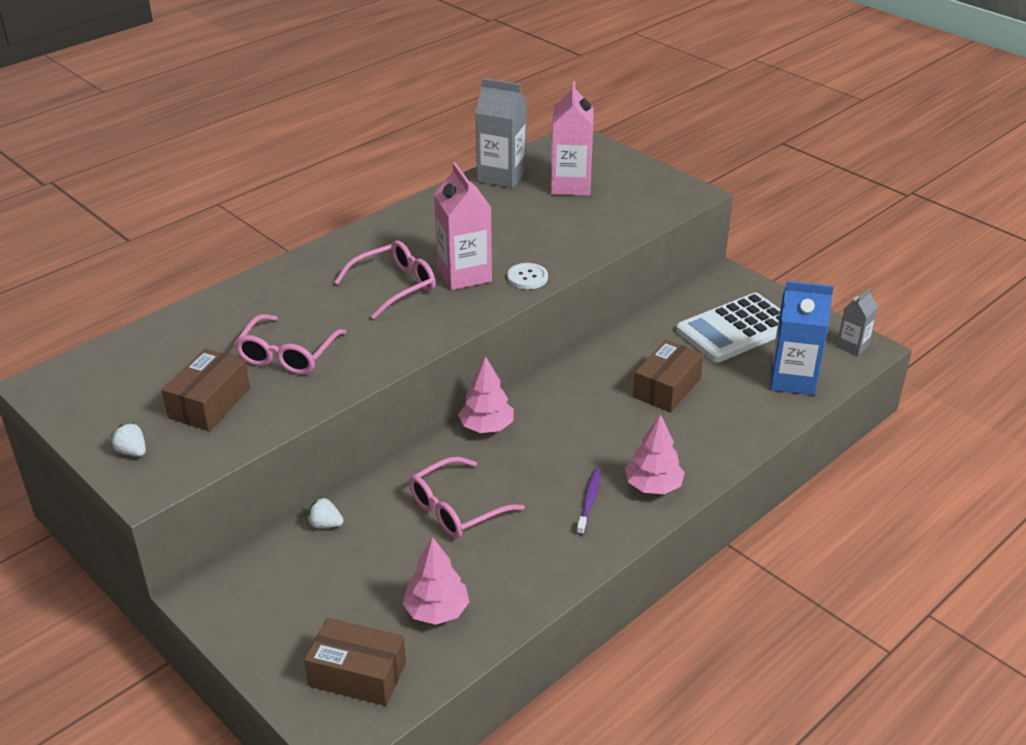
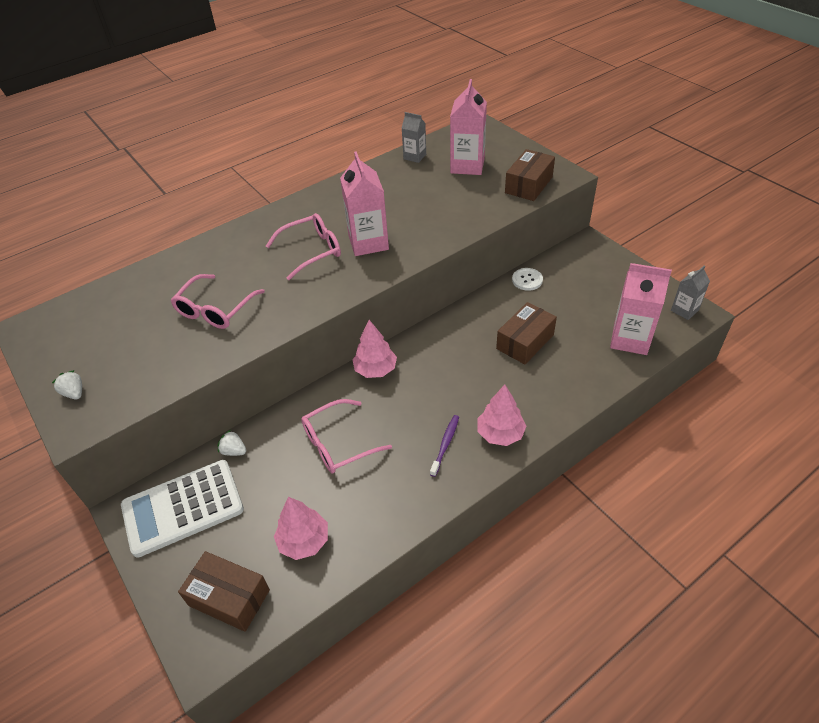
camera: 10 degrees right, 10 degrees up
brown box [162,349,250,431] -> brown box moved to [505,149,555,201]
grey carton [475,78,527,188] -> grey carton [402,112,426,163], size x0.57
white button [507,263,548,289] -> white button moved to [512,268,543,291]
white calculator [676,293,780,362] -> white calculator moved to [121,460,244,558]
blue carton [770,281,834,395] -> pink carton [610,263,672,355]

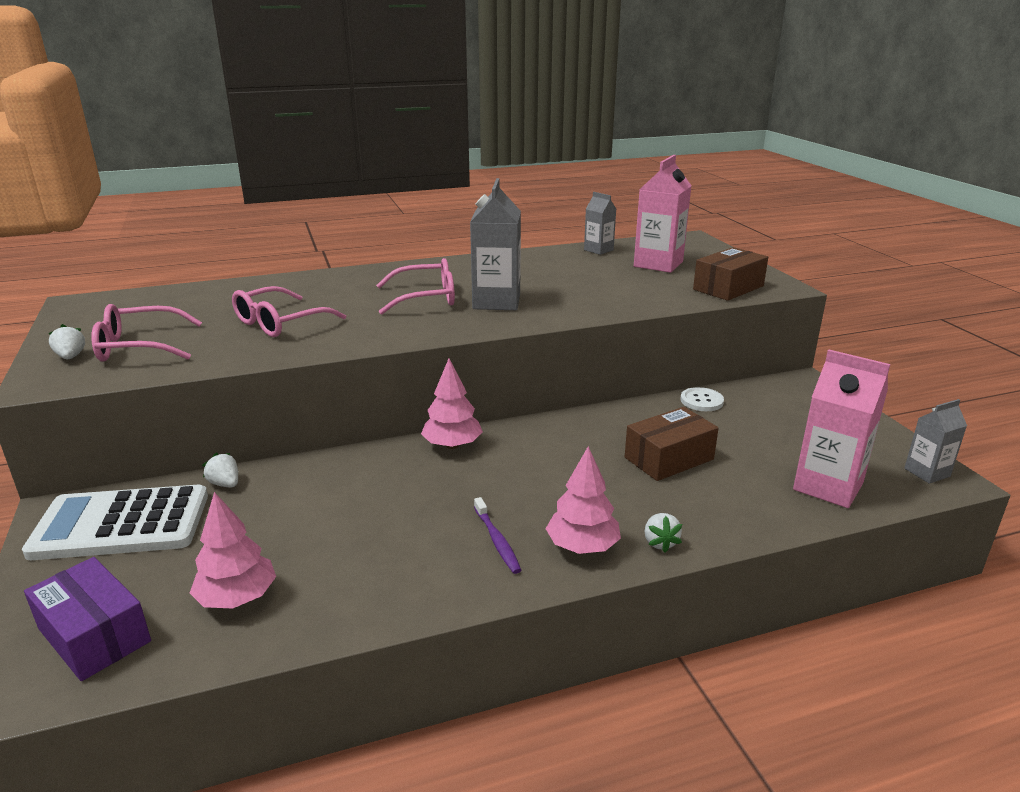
camera: 15 degrees right, 20 degrees down
brown box [178,551,270,632] -> purple box [24,557,151,681]
pink glasses [301,399,392,474] -> pink glasses moved to [91,304,202,361]
pink carton [340,151,389,256] -> grey carton [470,178,521,310]
purple toothbrush [430,415,459,477] -> purple toothbrush turned 120 degrees clockwise [474,497,521,574]
none -> white strawberry [645,513,682,552]

